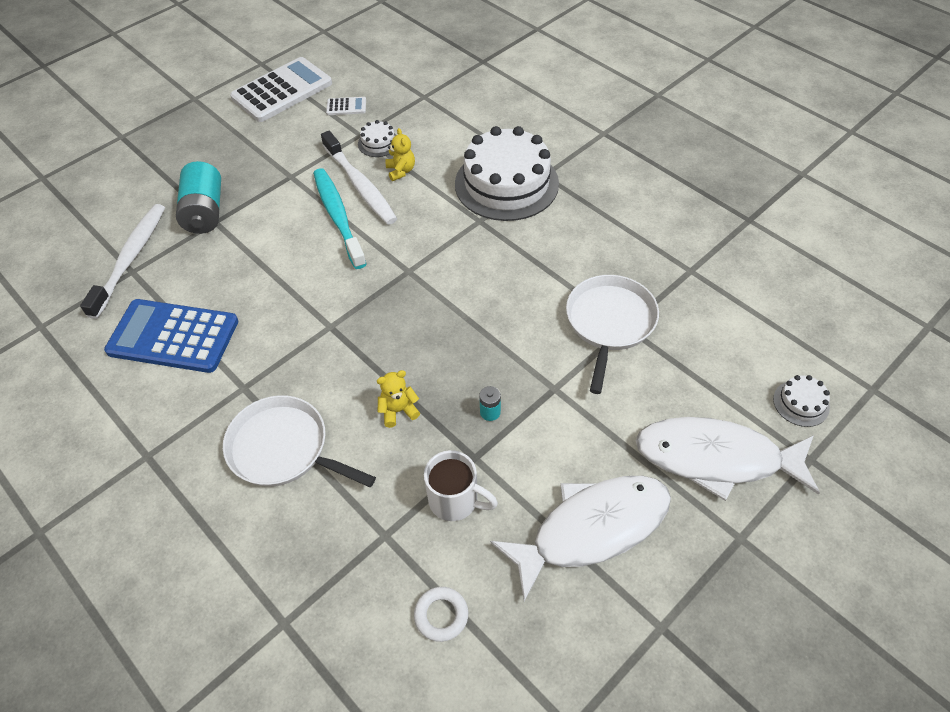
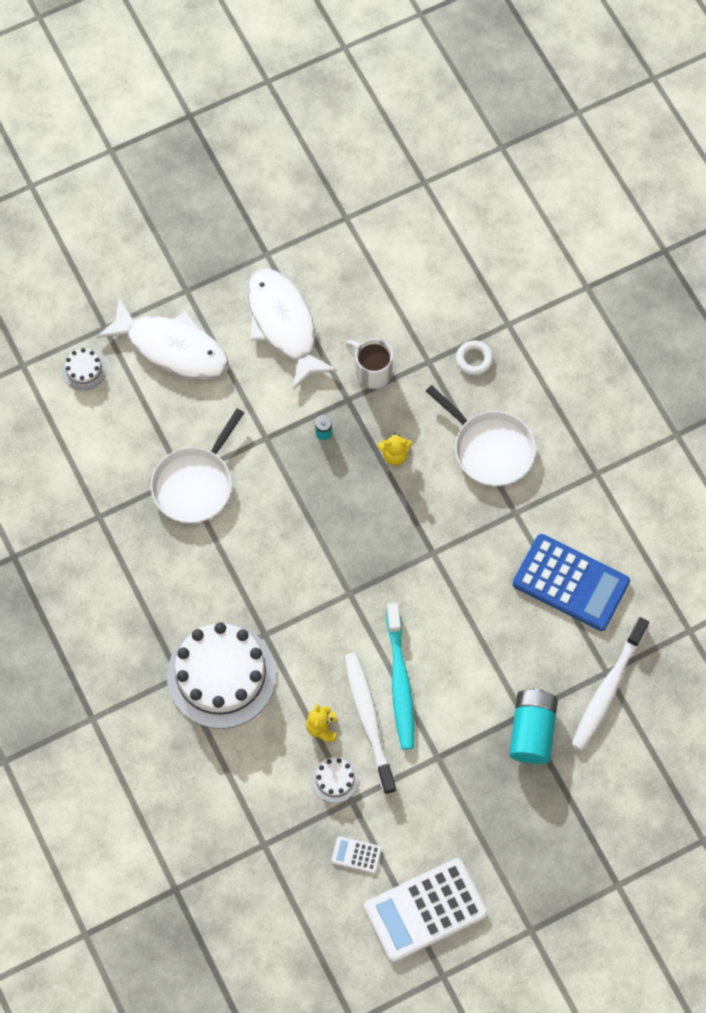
camera: 165 degrees left, 15 degrees up
white ring [414,587,469,642] -> white ring moved to [456,340,493,375]
white fish [490,476,671,602] -> white fish turned 75 degrees clockwise [248,268,337,390]

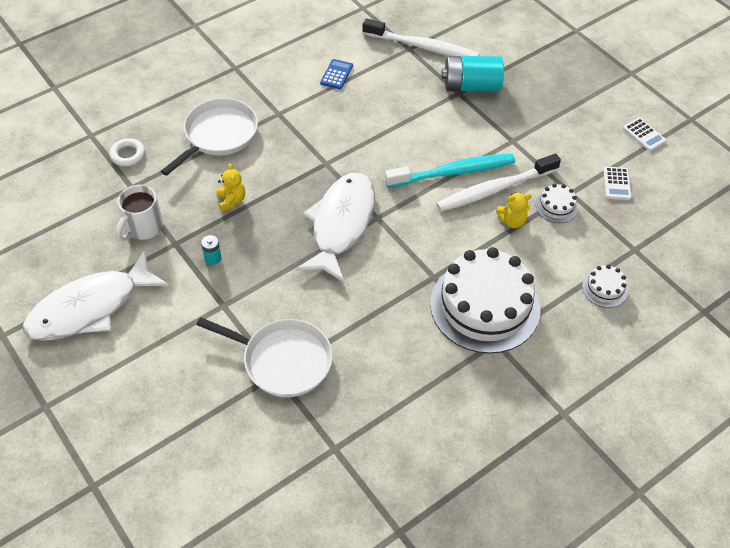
camera: 100 degrees left, 15 degrees down
white cake [62,348,106,390] -> white cake moved to [582,265,628,308]
white fish [96,298,229,379] -> white fish moved to [296,173,375,282]
white calculator [364,858,487,962] -> white calculator [623,118,667,151], size x0.43
blue calculator [513,534,630,631] -> blue calculator [320,59,353,89], size x0.43

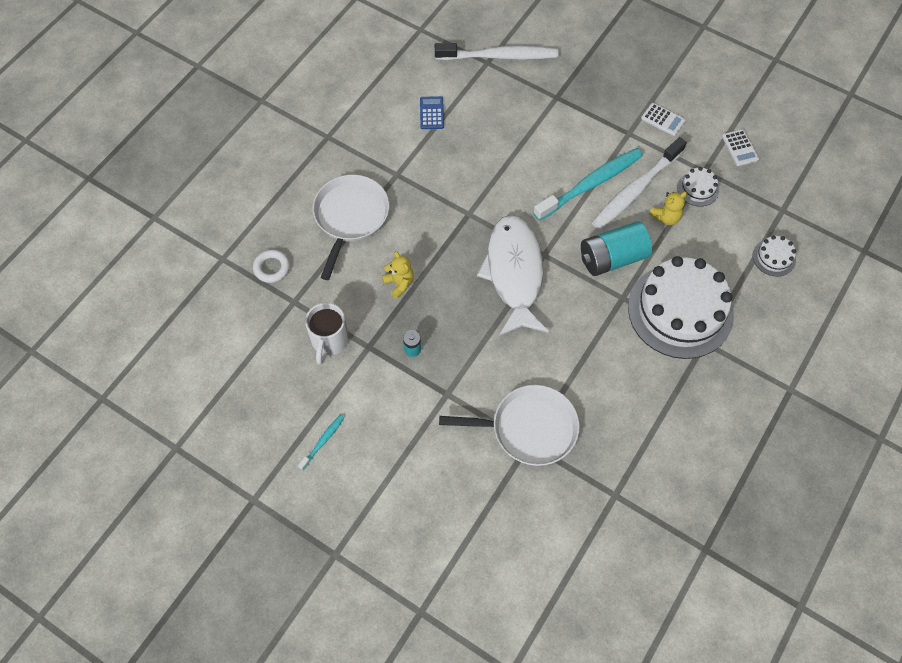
camera: 20 degrees left, 10 degrees up
white fish [23,250,169,341] -> turquoise toothbrush [298,414,345,470]
turquoise battery [442,56,504,91] -> turquoise battery moved to [581,221,652,276]
white calculator [623,118,667,151] -> white calculator moved to [641,103,686,136]

